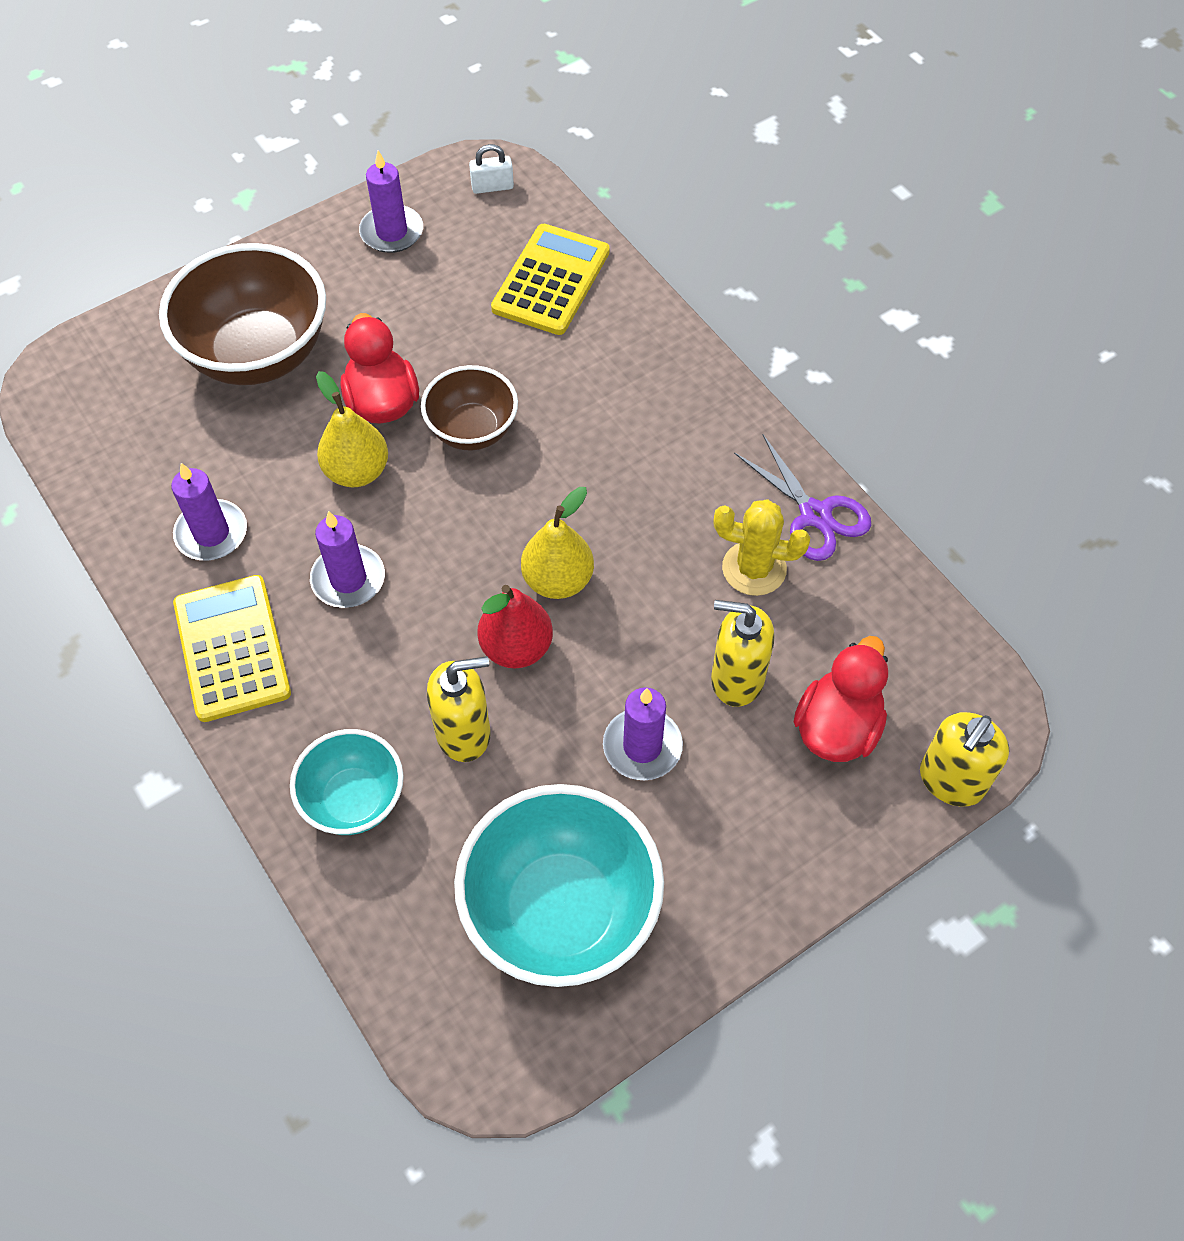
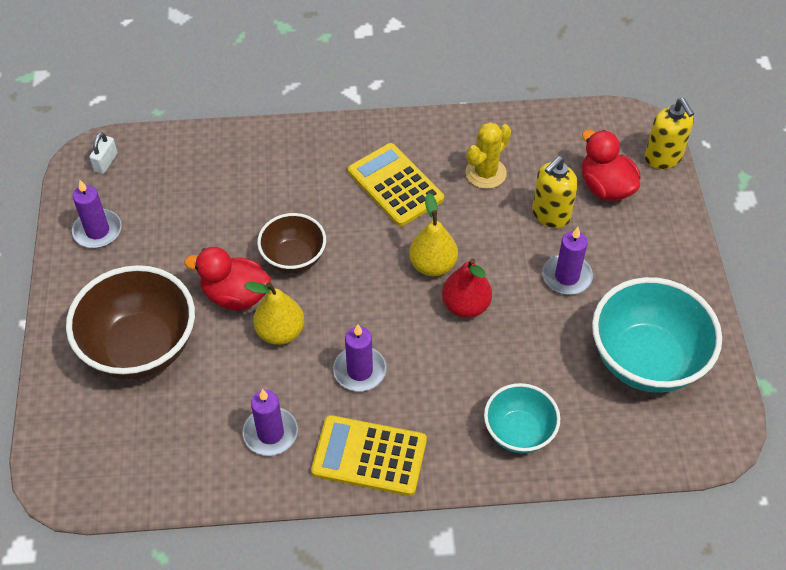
camera: 60 degrees left, 5 degrees down
yellow soap dispenser [427,656,491,762] -> none
yellow calculator [491,224,610,335] -> yellow calculator moved to [348,143,444,227]
purple scissors [734,435,871,561] -> none

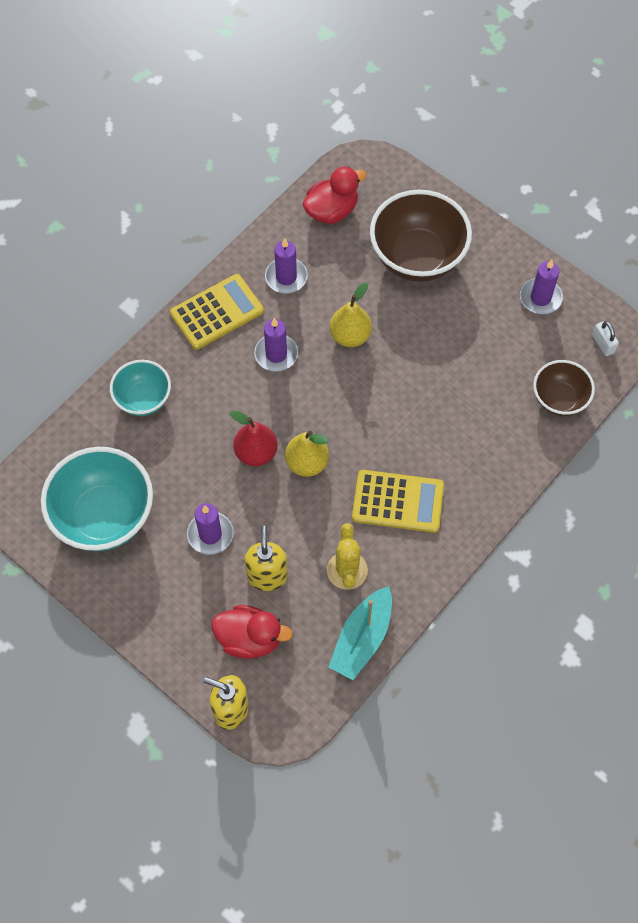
camera: 135 degrees right, 10 degrees up
red duck [184,247,271,311] -> red duck moved to [303,166,366,224]
brown bowl [257,213,326,273] -> brown bowl moved to [533,360,595,416]
none -> turquoise boat [329,586,392,680]

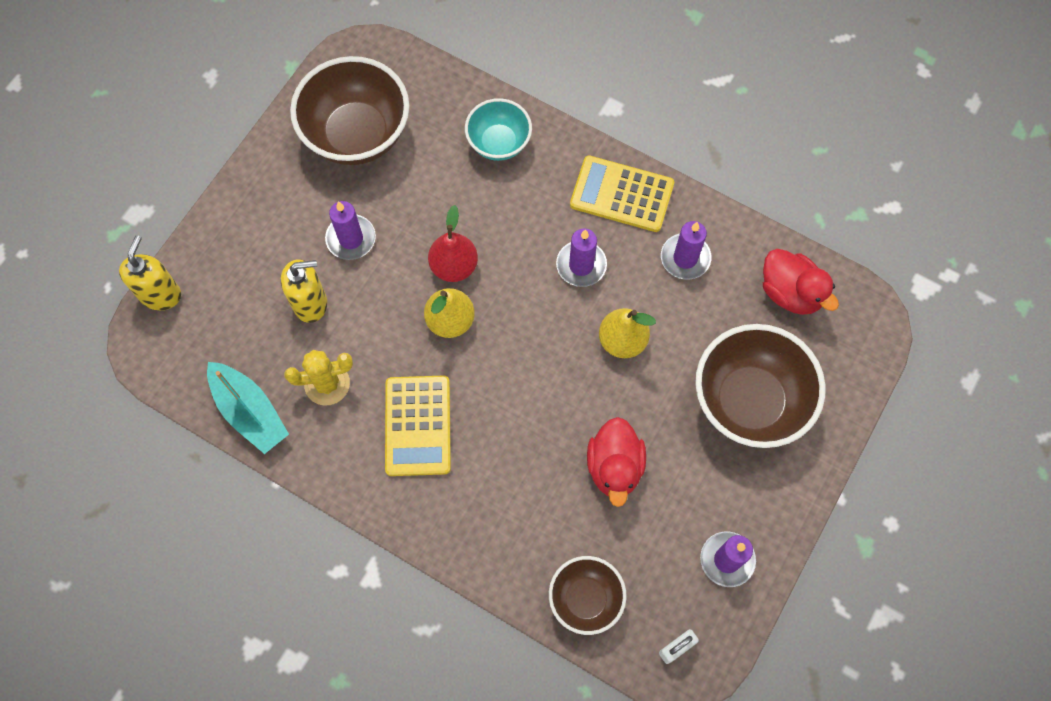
camera: 80 degrees right, 5 degrees up
turquoise bowl [41,447,153,551] -> brown bowl [290,56,409,165]
yellow calculator [170,274,264,350] -> yellow calculator turned 150 degrees clockwise [570,156,674,232]
red duck [211,605,293,659] -> red duck moved to [587,417,646,507]
turquoise boat [329,586,392,680] -> turquoise boat turned 150 degrees counterclockwise [207,362,289,454]

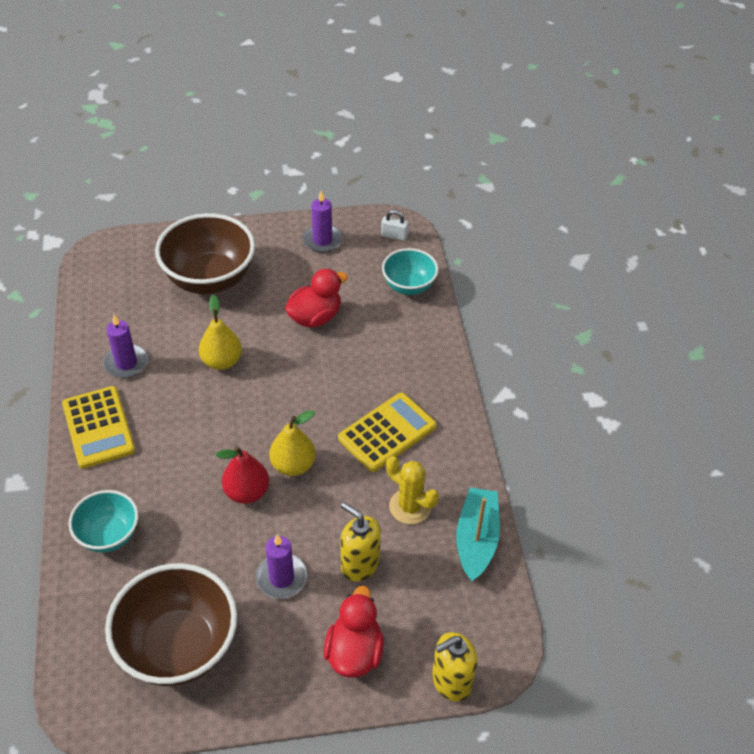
camera: 130 degrees left, 20 degrees down
brown bowl [549,556,627,635] -> turquoise bowl [382,248,439,295]
purple candle [556,228,607,287] -> none
red duck [763,249,839,315] -> red duck moved to [324,586,384,678]

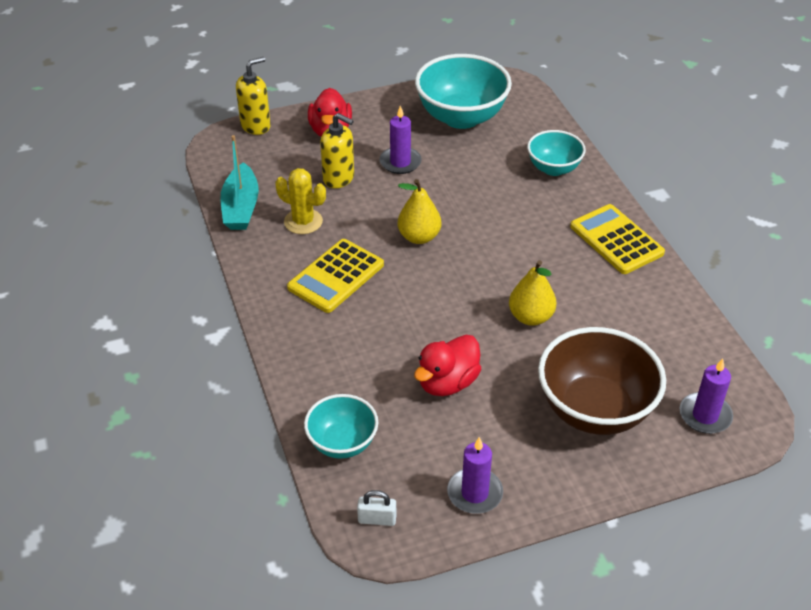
camera: 170 degrees right, 5 degrees down
purple candle [103,315,148,378] -> purple candle moved to [680,358,733,434]
brown bowl [105,563,237,686] -> turquoise bowl [415,54,512,129]
red pear [216,446,269,504] -> none

